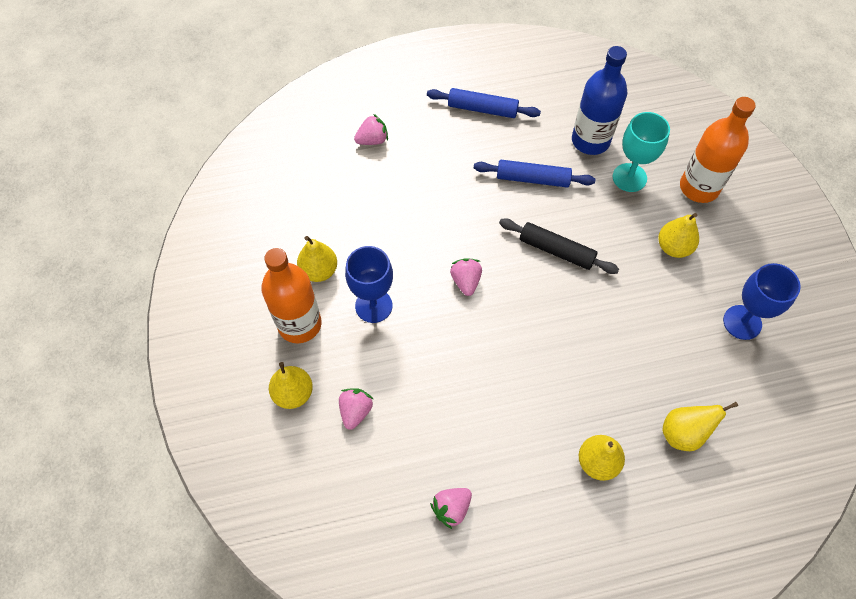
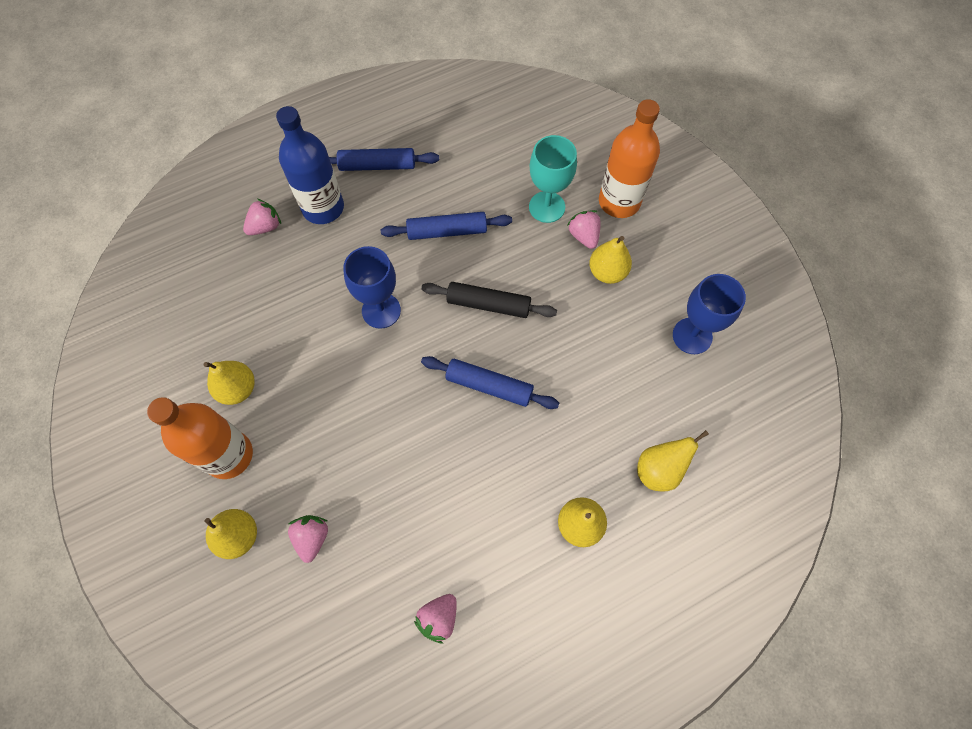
camera: 15 degrees left, 5 degrees up
blue goblet [345,246,393,323] -> blue goblet moved to [343,246,401,329]
pink strawberry [450,258,482,296] -> pink strawberry moved to [567,210,601,249]
blue bottle [572,46,627,155] -> blue bottle moved to [276,106,344,224]
none -> blue rolling pin [421,356,559,409]

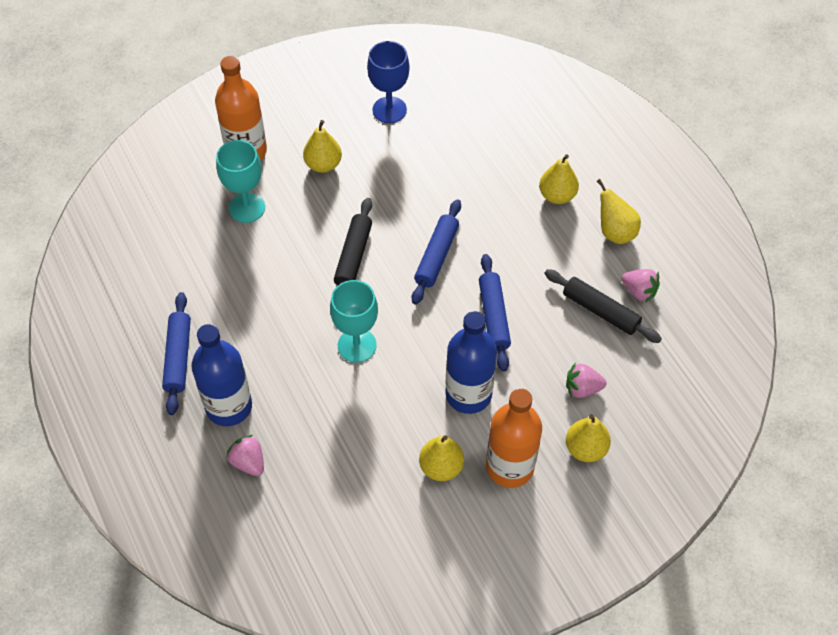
camera: 90 degrees left, 10 degrees down
blue goblet [343,246,401,329] -> turquoise goblet [330,280,378,363]
blue rolling pin [381,212,512,240] -> blue rolling pin moved to [479,254,511,372]
pink strawberry [567,210,601,249] -> none
yellow pear [637,430,709,492] -> yellow pear moved to [597,179,641,244]
none -> blue bottle [445,311,497,414]
none -> black rolling pin [544,269,662,343]

